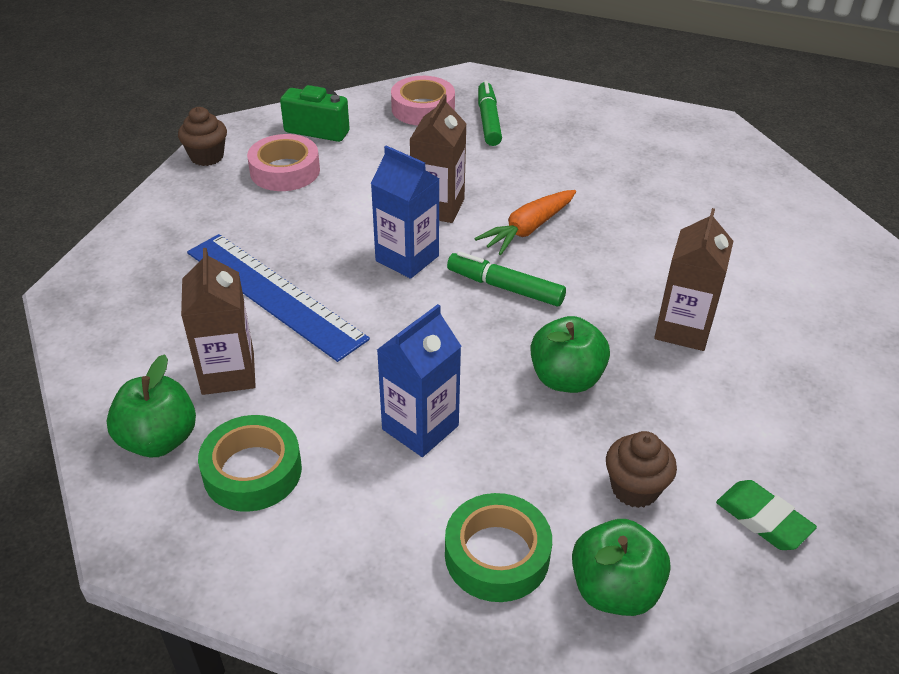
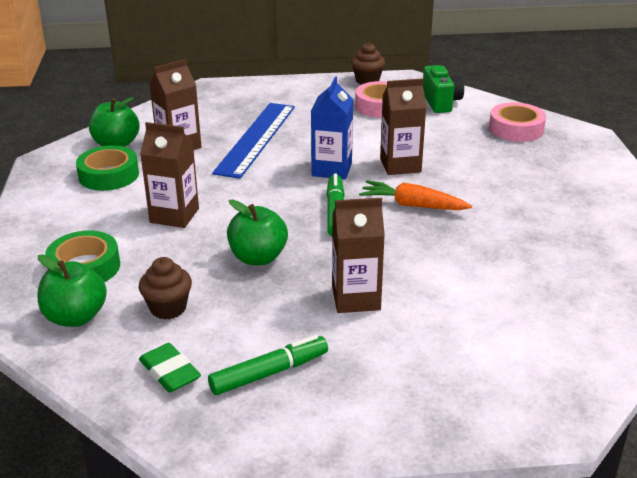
camera: 65 degrees right, 10 degrees down
blue carton [377,304,461,457] -> brown carton [140,122,199,228]
green marker [478,81,502,146] -> green marker moved to [208,335,328,395]
green eraser [716,480,817,550] -> green eraser turned 60 degrees counterclockwise [139,343,201,393]

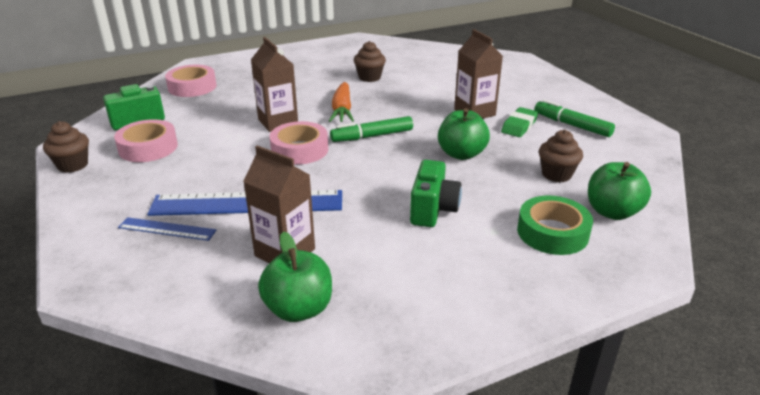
camera: 110 degrees left, 0 degrees up
green tape [76,145,139,191] -> none
green eraser [139,343,201,393] -> green eraser moved to [501,107,538,137]
brown carton [140,122,199,228] -> green camera [410,160,462,227]
blue carton [311,76,353,180] -> pink tape [269,121,328,165]
none -> blue ruler [118,217,216,241]
none -> brown cupcake [354,41,386,82]

